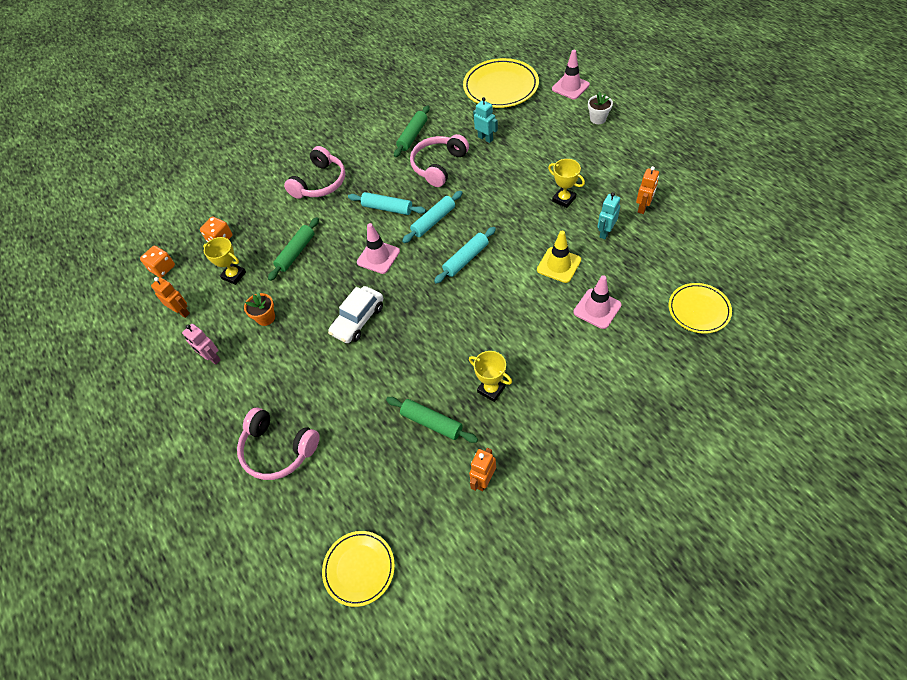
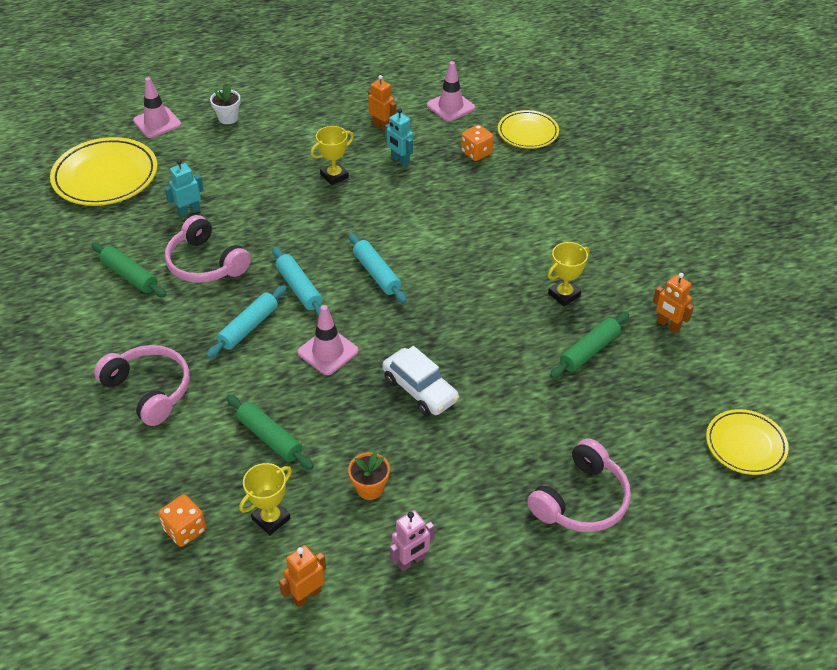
camera: 80 degrees left, 10 degrees down
orange dice [140,246,175,278] -> orange dice moved to [461,125,494,161]
yellow traffic cone [537,231,581,283] -> none
pink traffic cone [574,275,622,329] -> pink traffic cone moved to [427,61,475,122]

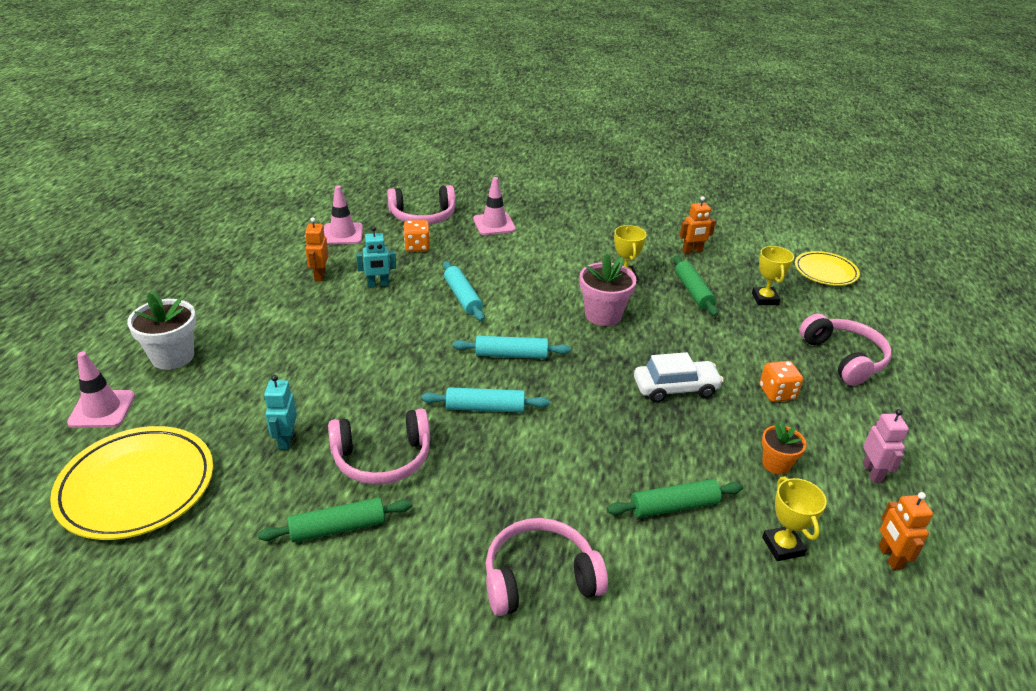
camera: 60 degrees left, 10 degrees down
orange dice [158,494,206,547] -> orange dice moved to [760,361,803,402]
turquoise rolling pin [206,285,287,358] -> turquoise rolling pin moved to [443,261,485,321]
white flower pot [210,86,241,124] -> white flower pot [127,291,196,370], size x1.63
pink traffic cone [297,305,359,375] -> pink traffic cone moved to [473,177,516,235]
yellow trophy [311,126,354,185] -> yellow trophy moved to [752,246,794,305]
orange robot [368,75,397,131] -> orange robot turned 75 degrees counterclockwise [305,217,329,281]
yellow plate [498,110,559,148] -> pink headphones [387,185,456,224]
none -> pink flower pot [580,254,637,326]

